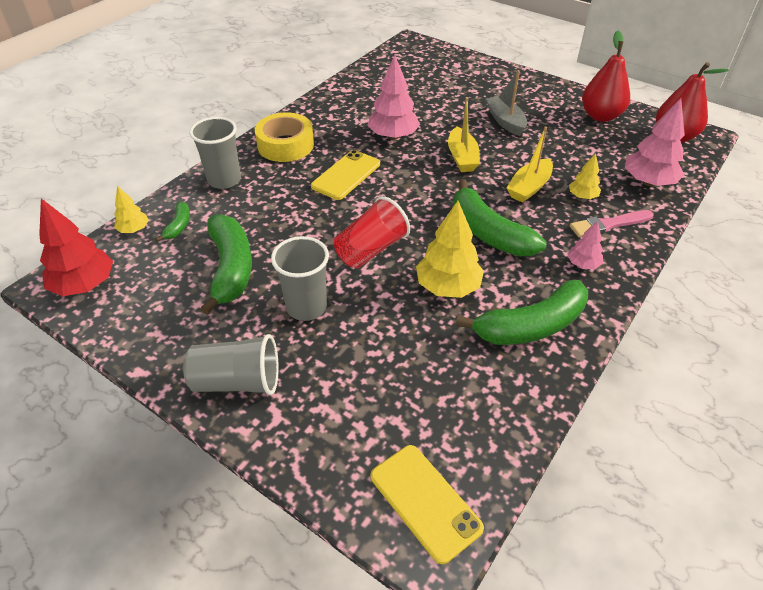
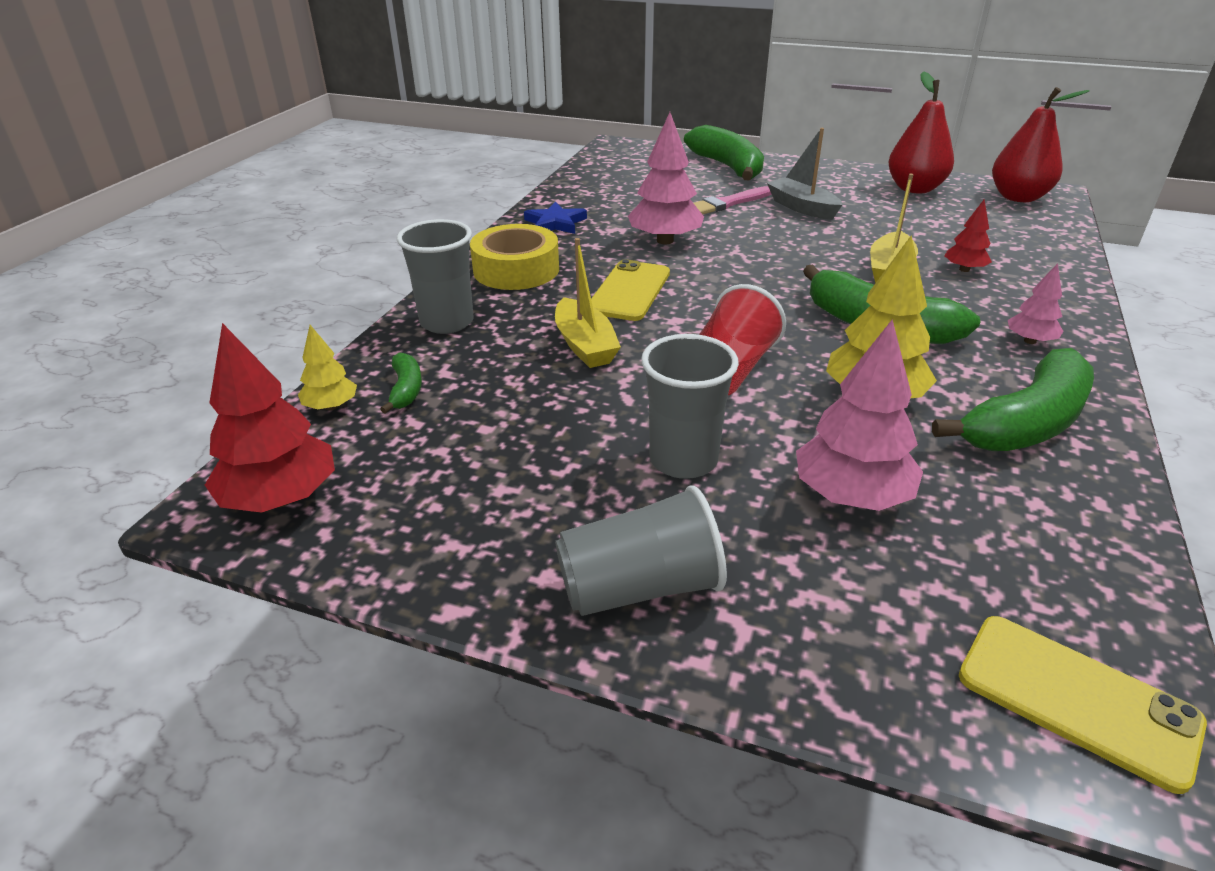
camera: 15 degrees left, 10 degrees down
green banana [200,214,252,315] -> green banana moved to [684,125,764,181]
yellow boat [448,97,480,172] -> yellow boat moved to [555,238,621,368]
yellow tree [569,153,601,199] -> red tree [945,200,992,272]
pink brush [570,210,654,237] -> pink brush moved to [694,186,772,215]
pink tree [625,98,685,186] -> pink tree moved to [796,319,923,511]
none -> blue star [524,201,587,234]

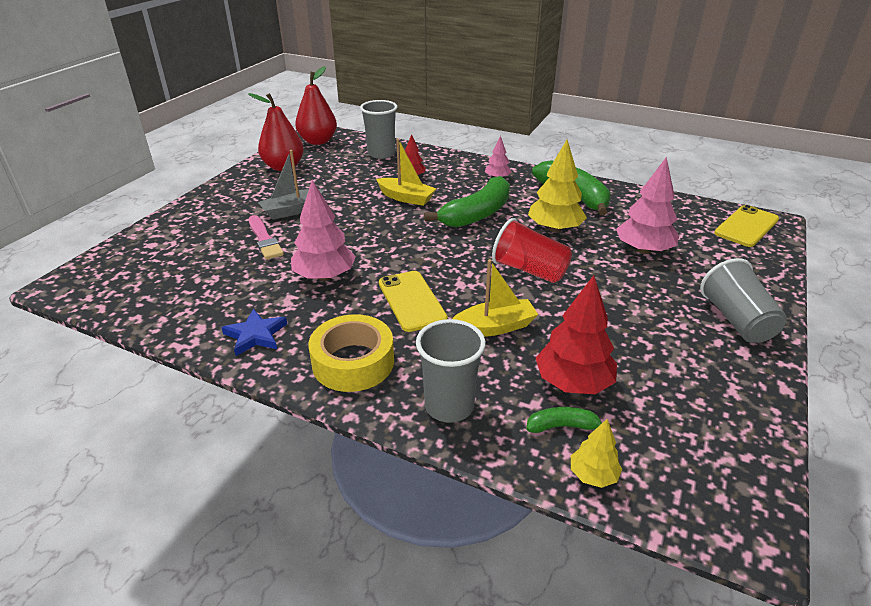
camera: 85 degrees left, 0 degrees up
red tree [205,323,335,513] -> red tree moved to [536,275,617,394]
yellow phone [591,259,670,321] -> yellow phone turned 45 degrees clockwise [379,271,448,332]
grey cup [641,334,739,479] -> grey cup moved to [360,100,397,159]
green banana [684,125,764,181] -> none

